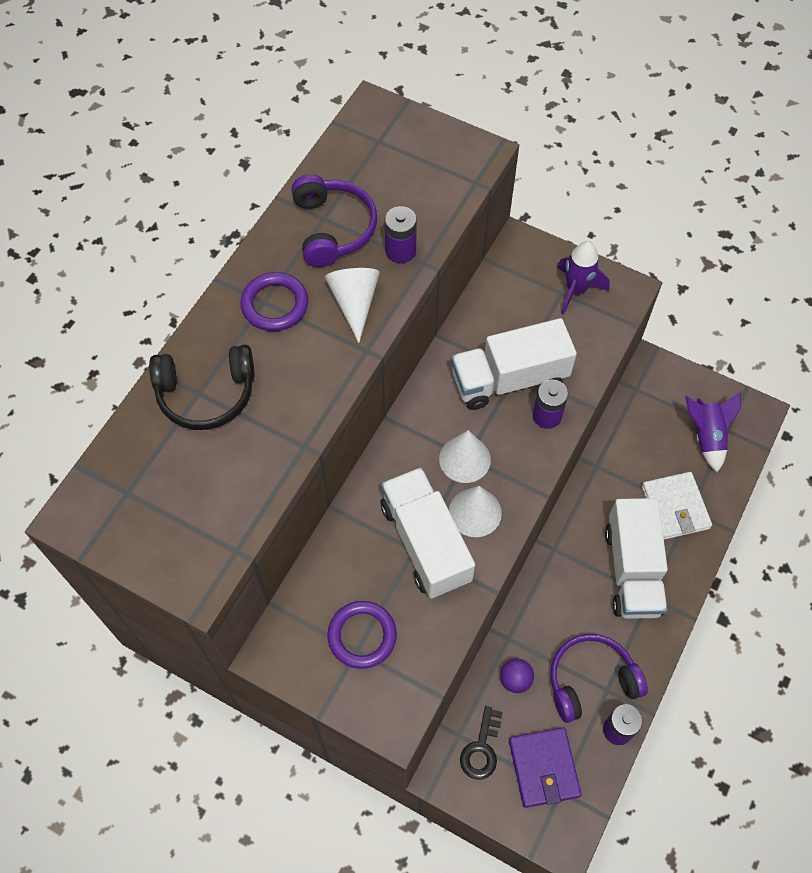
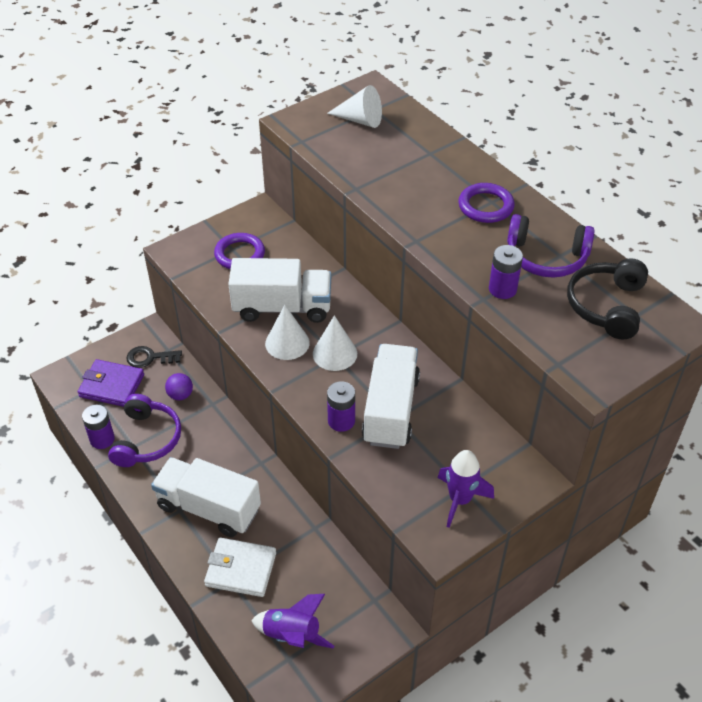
camera: 115 degrees right, 15 degrees down
black headphones [149,345,255,430] -> black headphones moved to [567,258,648,339]
white cone [325,268,380,343] -> white cone moved to [327,85,382,128]
black key [460,706,503,780] -> black key turned 45 degrees counterclockwise [126,346,182,368]

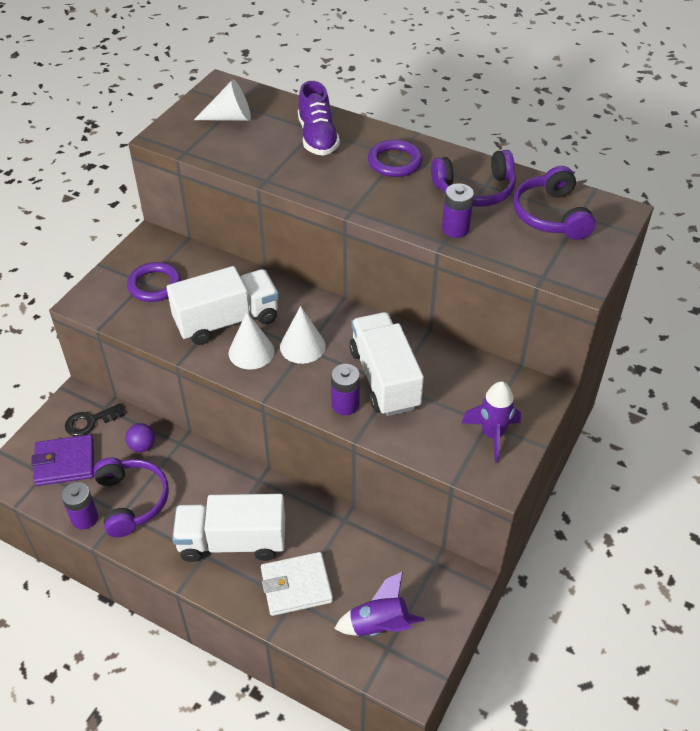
camera: 25 degrees left, 0 degrees up
black headphones [567,258,648,339] -> purple headphones [513,166,596,240]
none -> purple shoe [298,81,340,156]

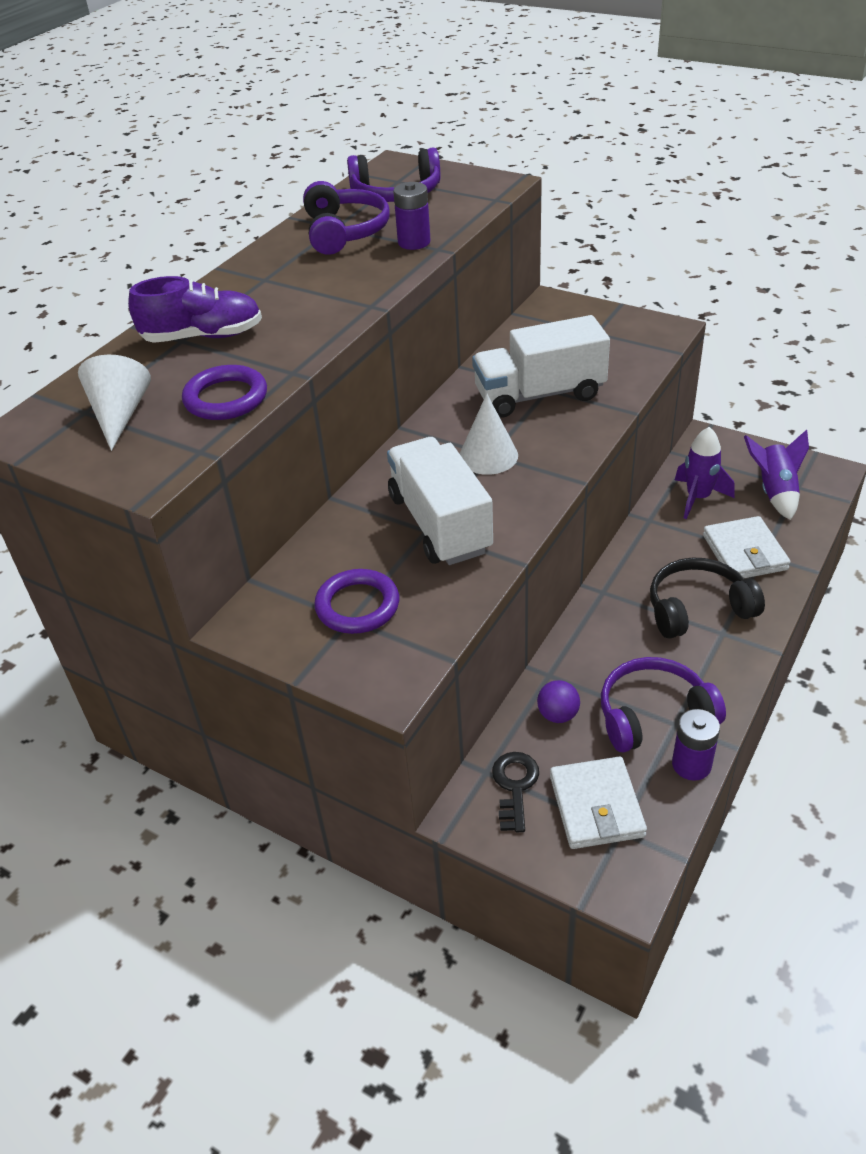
camera: 85 degrees left, 5 degrees down
purple wallet [31,434,94,486] -> white wallet [550,756,647,849]
black key [65,403,125,436] -> black key turned 150 degrees counterclockwise [492,752,539,832]
white truck [172,494,285,562] -> black headphones [650,558,765,639]
white cone [228,312,274,369] -> none
purple battery [331,364,360,415] -> none
purple ring [368,139,423,177] -> purple ring moved to [182,365,267,420]
purple rocket [462,381,521,463] -> purple rocket moved to [675,427,735,519]

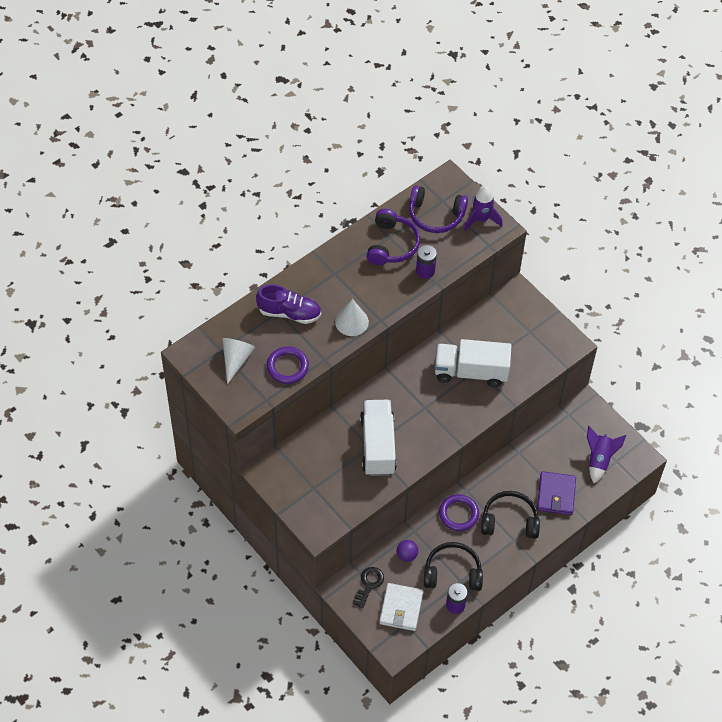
camera: 15 degrees right, 15 degrees up
purple ring [314,569,399,634] -> purple ring moved to [439,494,479,531]
white cone [459,394,518,475] -> white cone moved to [335,299,369,336]
purple headphones [601,657,726,752] -> black headphones [424,542,483,591]
purple rocket [675,427,735,519] -> purple rocket moved to [464,186,502,231]
white wallet [703,516,790,578] -> purple wallet [537,471,576,515]

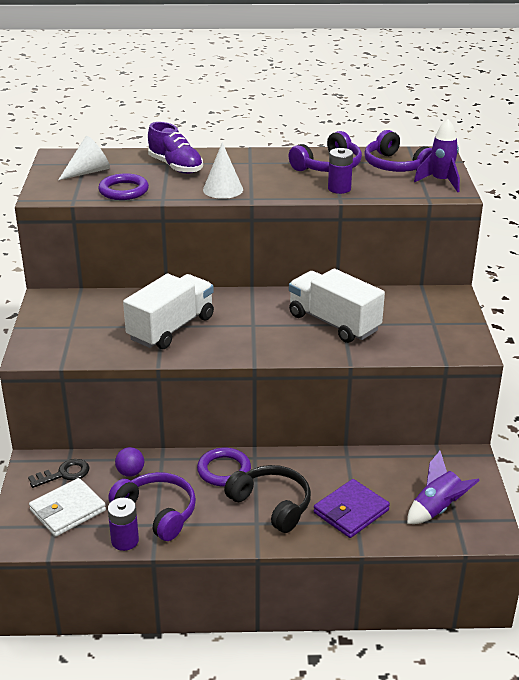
camera: 40 degrees right, 25 degrees down
black headphones [424,542,483,591] -> purple headphones [108,472,196,541]

